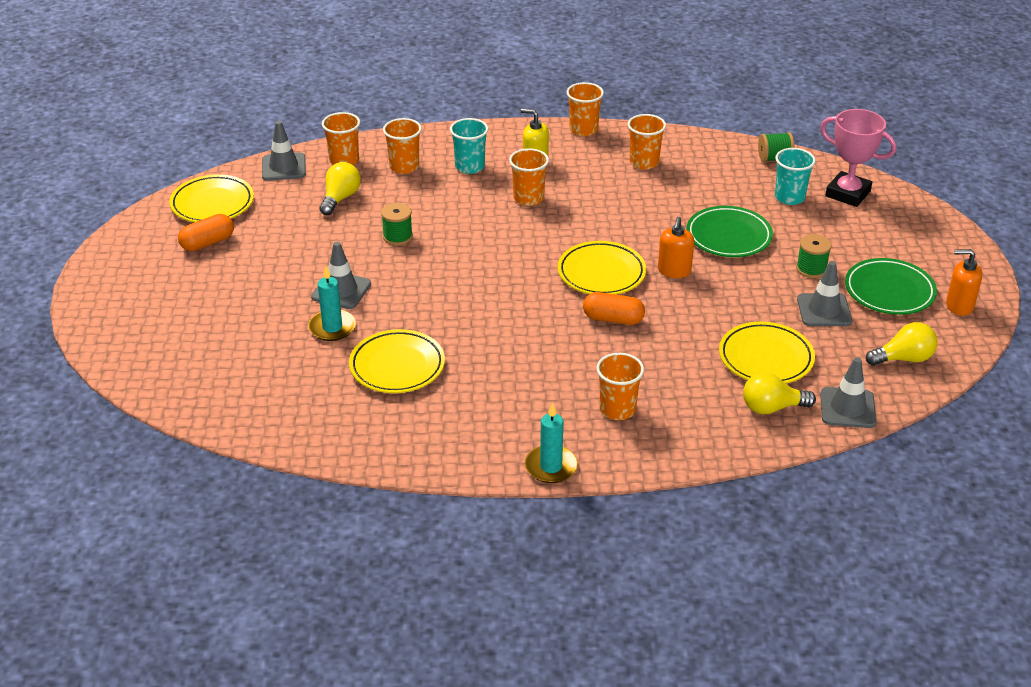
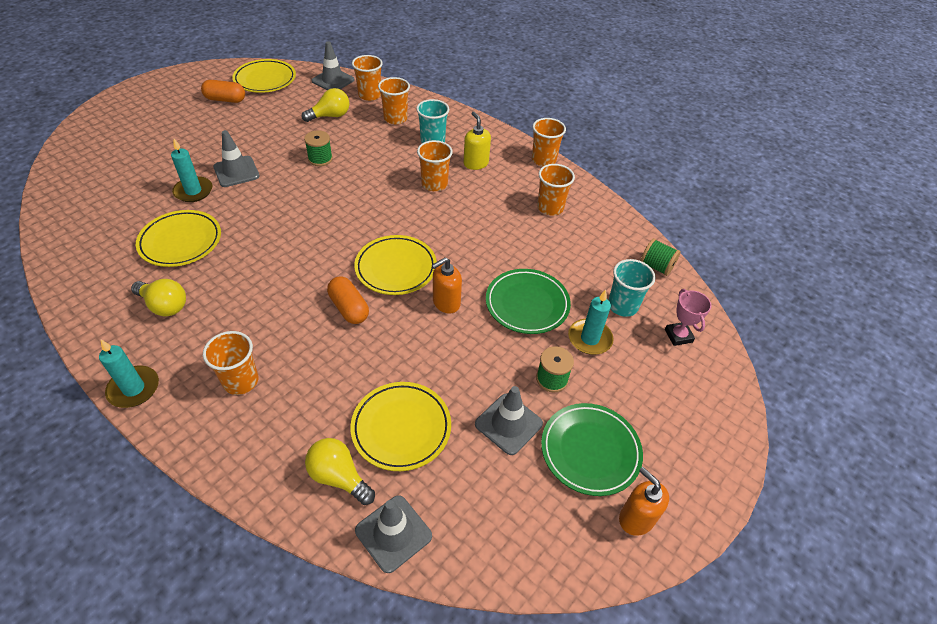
camera: 40 degrees right, 10 degrees up
pink trophy [820,109,896,207] -> pink trophy [665,289,711,346], size x0.59
yellow light bulb [866,322,937,366] -> yellow light bulb moved to [131,279,186,316]
none -> turquoise candle [568,290,614,355]

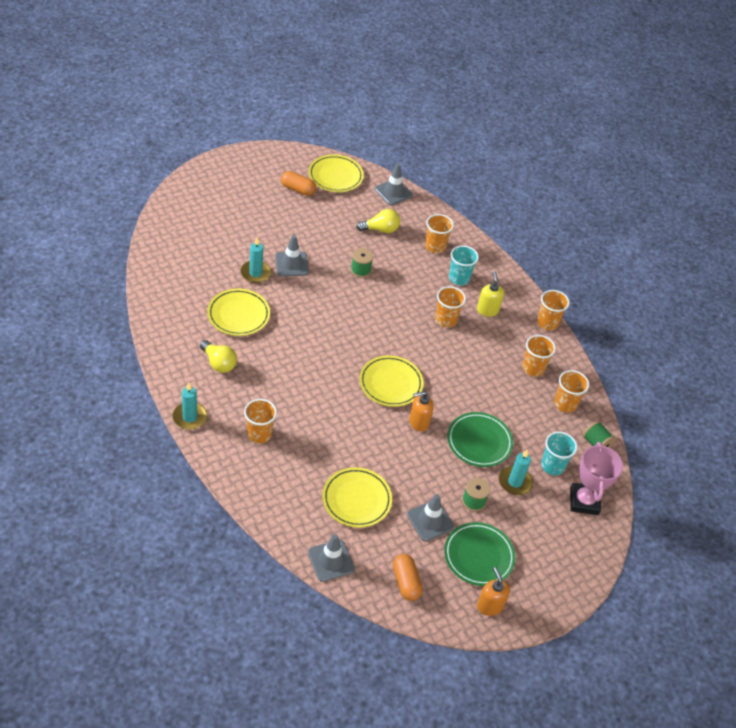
camera: 15 degrees right, 0 degrees up
yellow light bulb [305,438,375,505] -> none
orange capsule [327,276,369,324] -> orange capsule moved to [393,554,423,601]
orange cup [352,55,383,101] -> orange cup moved to [554,370,589,413]
pink trophy [665,289,711,346] -> pink trophy [570,442,623,515], size x1.69

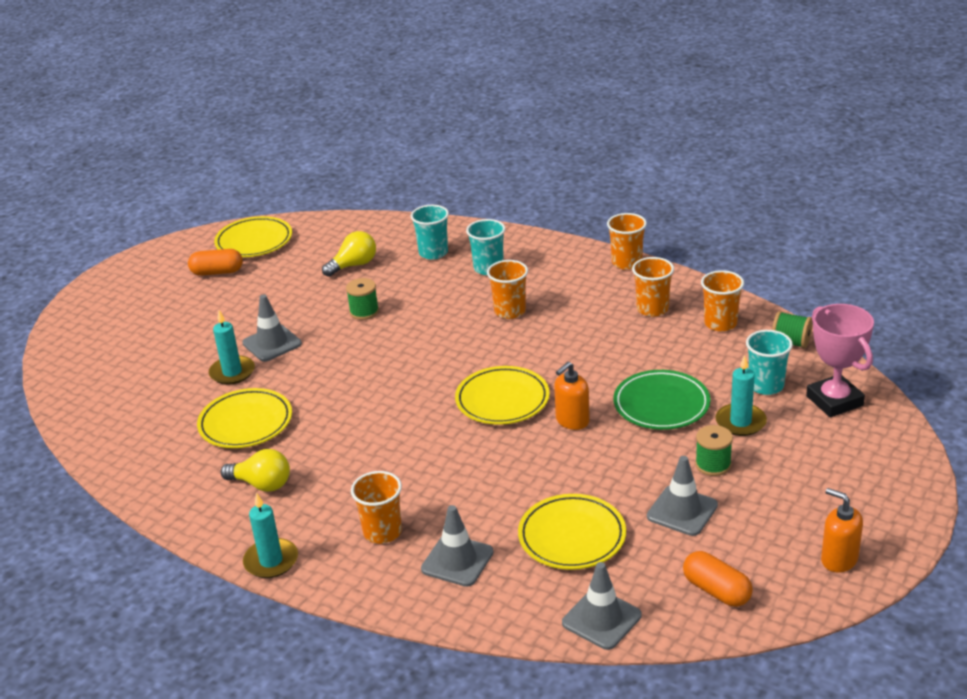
camera: 20 degrees left, 15 degrees down
grey traffic cone [375,163,413,205] -> grey traffic cone moved to [421,505,494,587]
orange cup [425,214,454,253] -> turquoise cup [411,205,449,260]
green plate [444,522,515,586] -> none
yellow soap dispenser [477,271,504,317] -> none

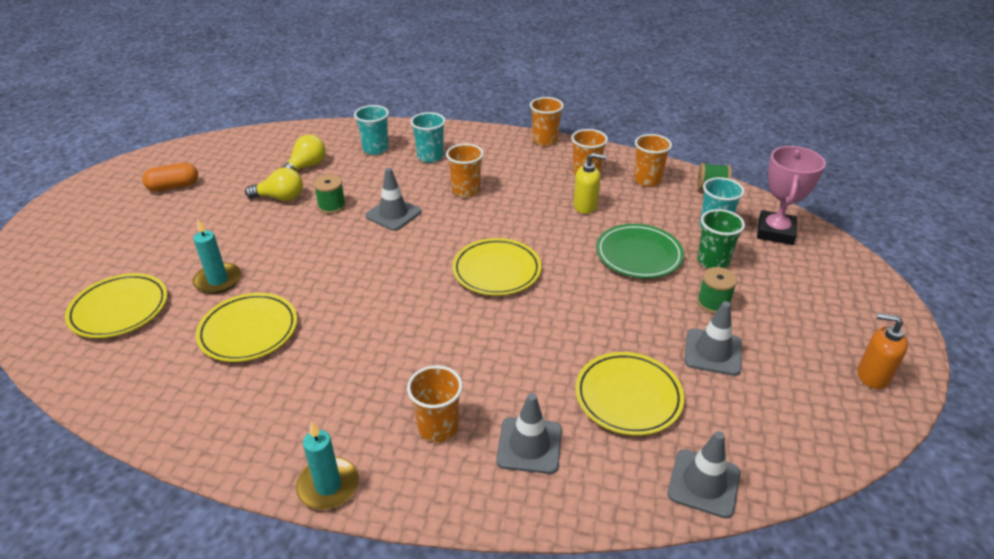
camera: 20 degrees left, 5 degrees up
yellow plate [214,216,292,257] -> yellow plate moved to [65,273,168,338]
yellow light bulb [221,449,290,492] -> yellow light bulb moved to [245,168,303,201]
grey traffic cone [242,294,302,362] -> grey traffic cone moved to [365,168,421,231]
orange soap dispenser [554,362,590,430] -> none
orange capsule [683,551,753,607] -> none
turquoise candle [715,355,767,436] -> green cup [697,209,745,268]
pink trophy [806,304,874,417] -> pink trophy turned 60 degrees clockwise [757,146,826,245]
none -> yellow soap dispenser [573,153,607,214]

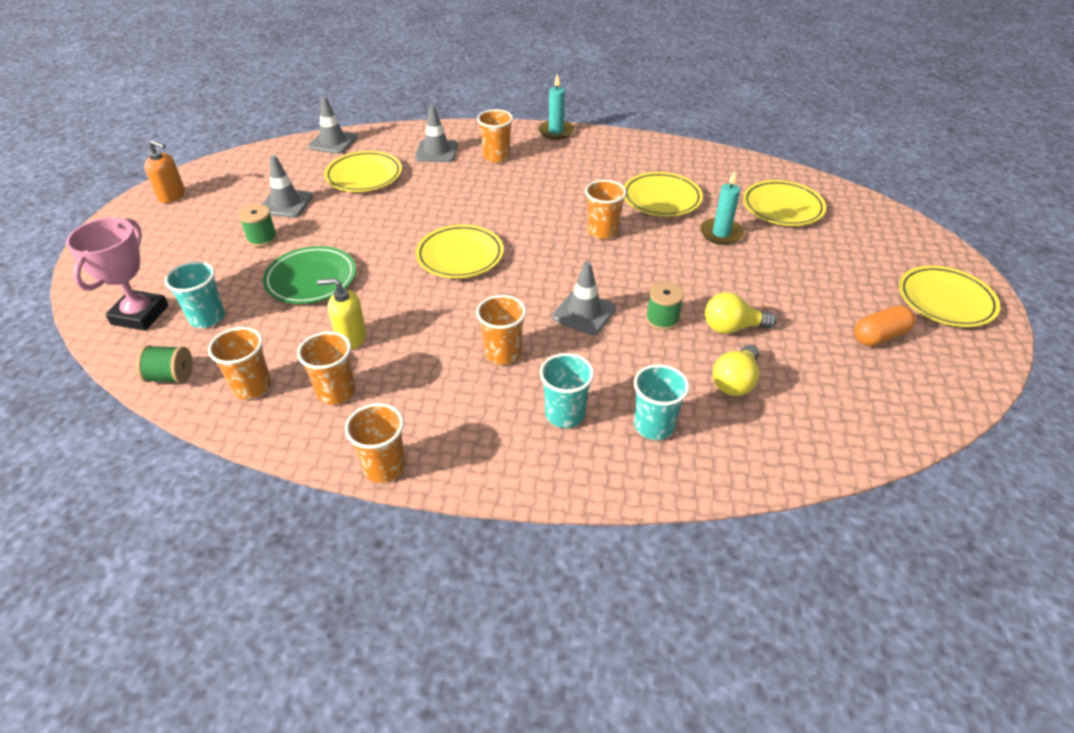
camera: 175 degrees right, 5 degrees up
green cup [697,209,745,268] -> none
none -> orange cup [585,180,626,239]
none -> yellow plate [899,266,1000,327]

